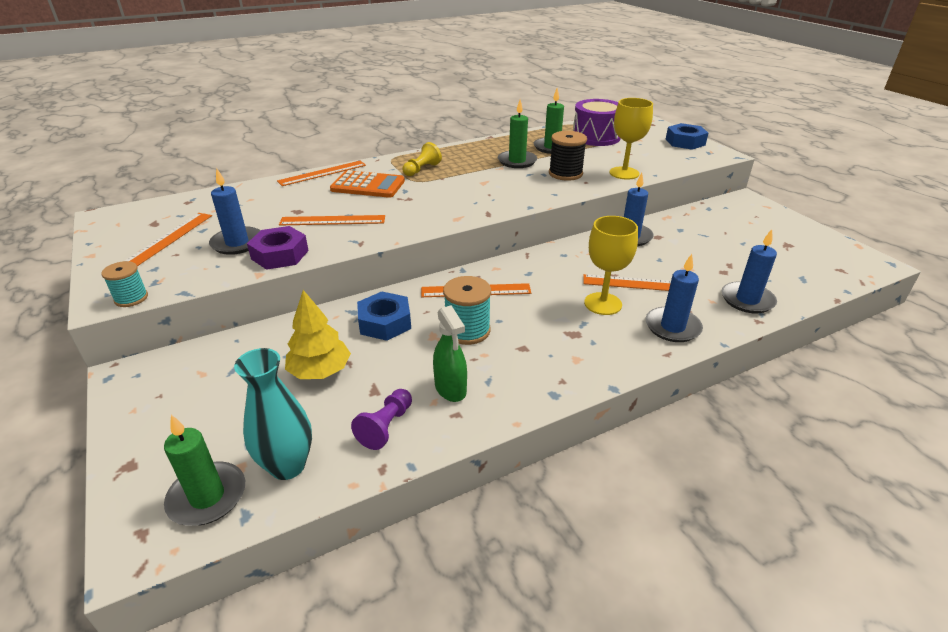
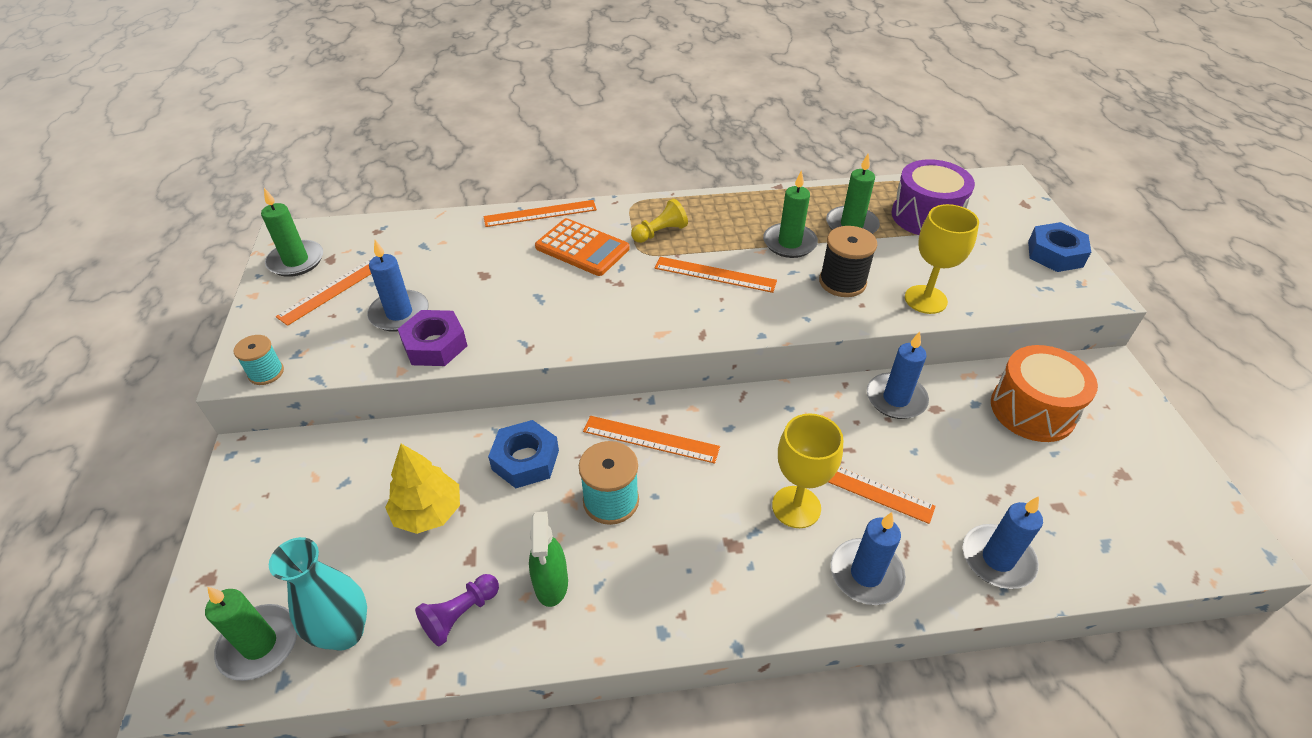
camera: 20 degrees right, 10 degrees up
orange ruler [279,215,385,226] -> orange ruler moved to [655,257,777,293]
none -> green candle [261,188,323,277]
none -> orange drum [991,345,1098,442]

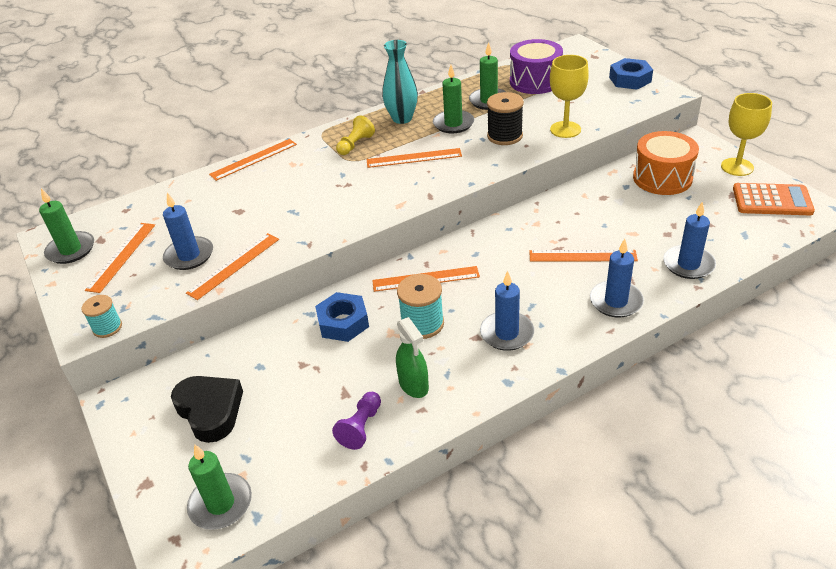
camera: 20 degrees left, 5 degrees down
turquoise vase [269,537,367,651] -> turquoise vase moved to [382,40,418,124]
yellow tree [385,444,460,534] -> none
purple nut [398,310,467,366] -> orange ruler [186,233,279,300]
orange calculator [535,218,630,276] -> orange calculator moved to [733,183,815,215]
yellow goblet [772,413,843,528] -> yellow goblet moved to [721,93,772,176]
blue candle [867,332,929,419] -> blue candle moved to [480,271,534,351]
none -> black heart [171,376,243,443]

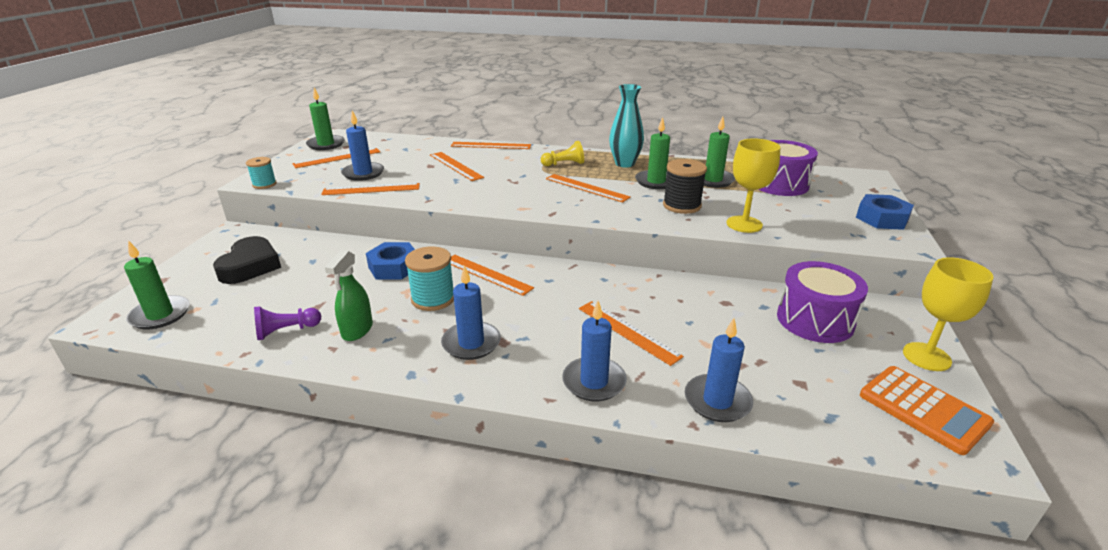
camera: 40 degrees right, 10 degrees down
orange drum [633,131,699,195] -> purple drum [777,261,868,343]
none -> orange ruler [430,152,484,181]

